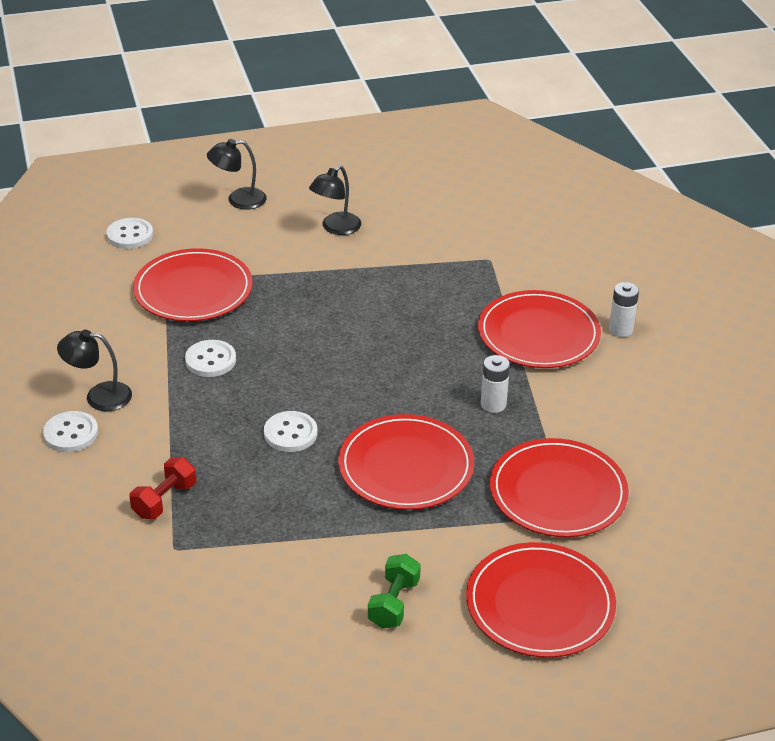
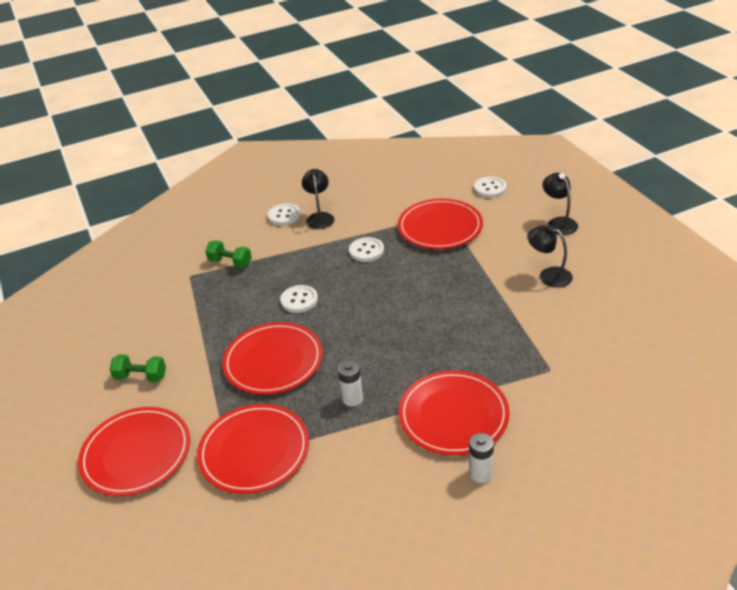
camera: 85 degrees right, 0 degrees up
red dumbbell [130,457,196,519] -> green dumbbell [205,240,252,268]

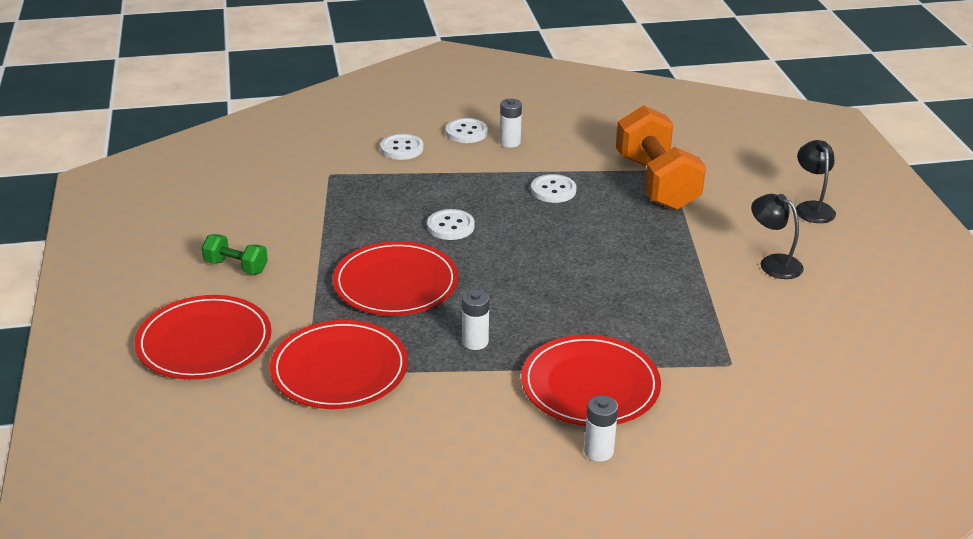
camera: 10 degrees right, 5 degrees down
green dumbbell [205,240,252,268] -> none
black lamp [302,169,334,229] -> white battery [500,99,522,148]
red plate [398,199,483,249] -> orange dumbbell [616,105,706,210]
white button [474,177,507,198] -> white button moved to [380,134,424,160]

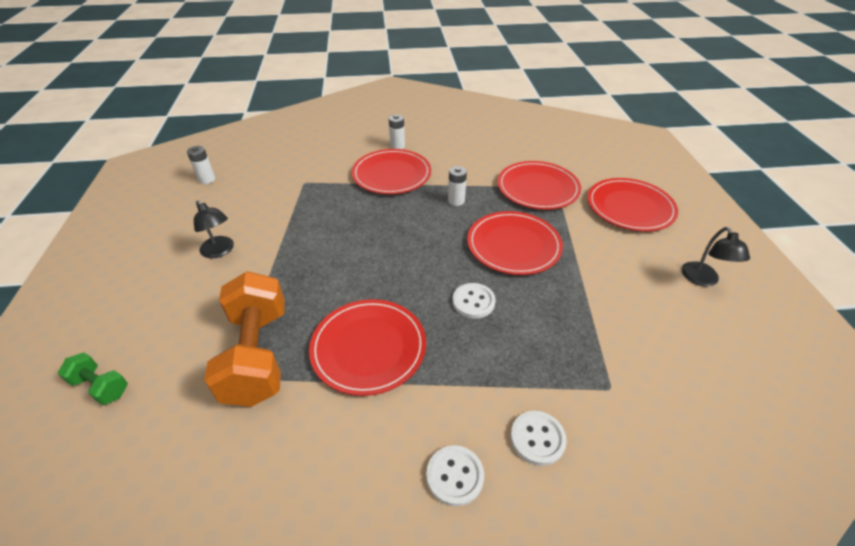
camera: 175 degrees left, 10 degrees up
green dumbbell [202,234,268,274] -> green dumbbell moved to [58,352,128,405]
white battery [500,99,522,148] -> white battery moved to [187,146,215,184]
white button [531,174,576,203] -> red plate [309,299,426,396]
black lamp [796,140,836,223] -> black lamp moved to [681,227,750,287]

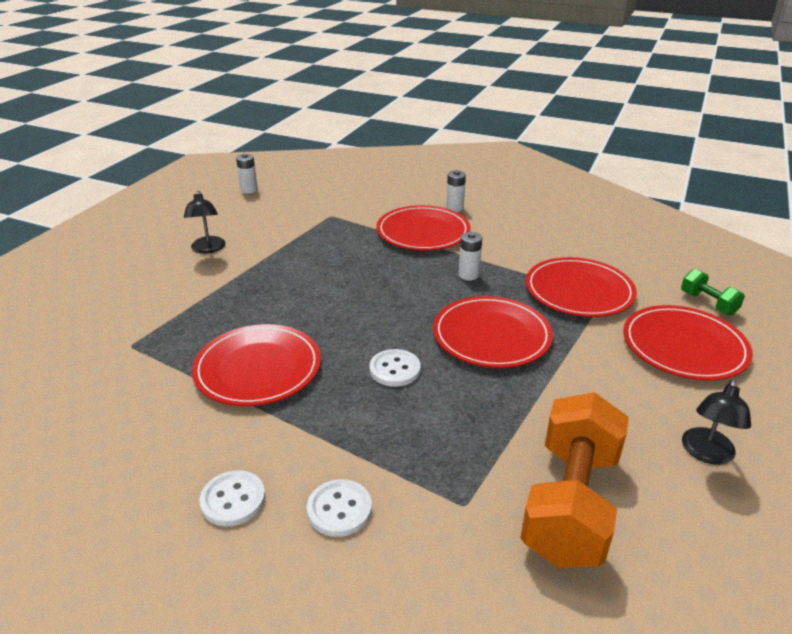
camera: 30 degrees right, 10 degrees down
green dumbbell [58,352,128,405] -> green dumbbell moved to [681,269,745,316]
orange dumbbell [204,271,285,407] -> orange dumbbell moved to [520,392,629,568]

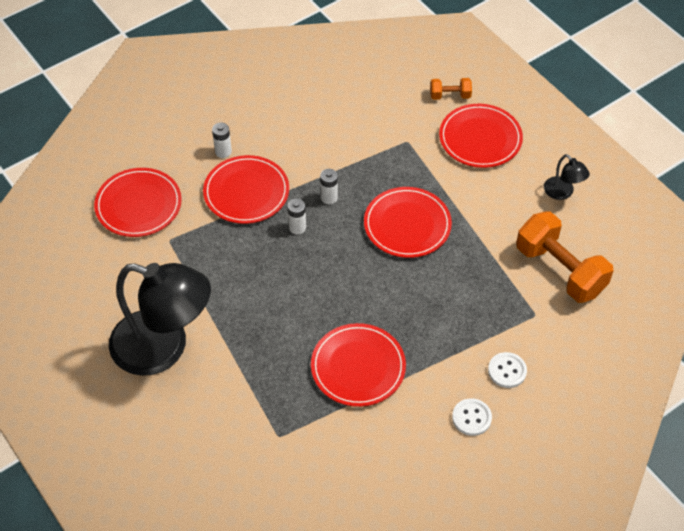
camera: 60 degrees left, 20 degrees up
black lamp [184,190,226,254] -> black lamp [109,263,211,376], size x2.37
white battery [236,153,258,194] -> white battery moved to [287,199,306,234]
white button [370,349,421,387] -> none
red plate [526,257,637,317] -> red plate moved to [94,168,182,237]
green dumbbell [681,269,745,316] -> orange dumbbell [430,78,472,100]

